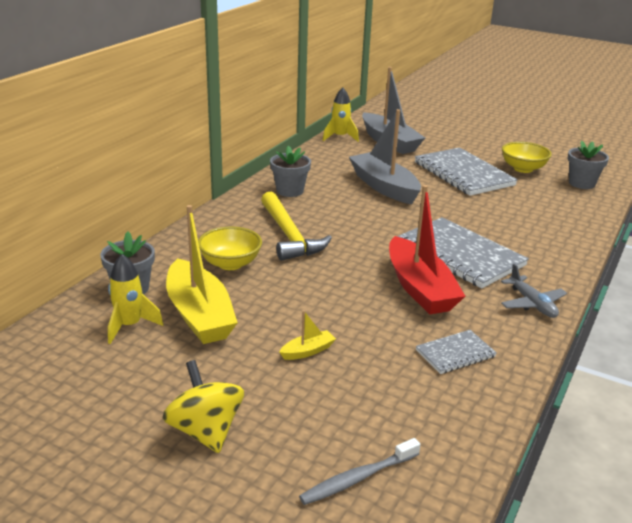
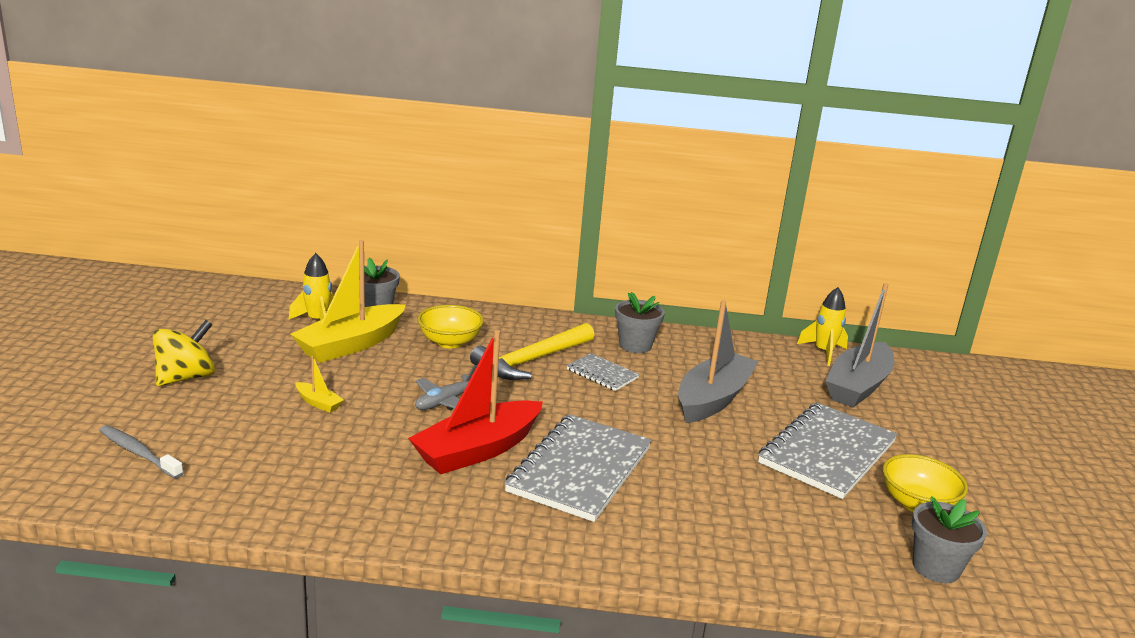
camera: 65 degrees right, 5 degrees down
grey notebook [416,330,497,374] -> grey notebook moved to [567,353,639,391]
grey plane [501,264,567,318] -> grey plane moved to [415,365,477,410]

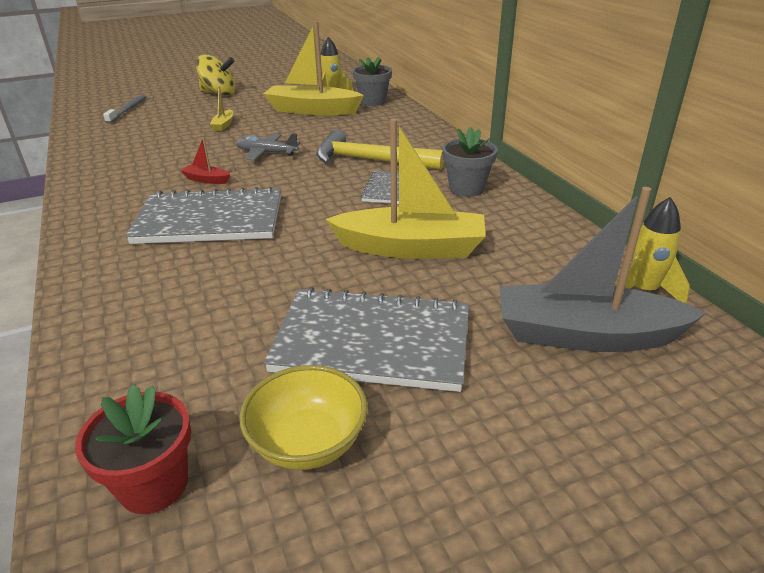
camera: 65 degrees right, 10 degrees up
red boat [408,330,543,474] -> red boat [180,137,230,184], size x0.42
yellow bowl [418,305,484,348] -> none
grey boat [678,300,759,423] -> yellow boat [325,119,486,259]
grey flower pot [912,496,987,583] -> red flower pot [75,384,191,514]

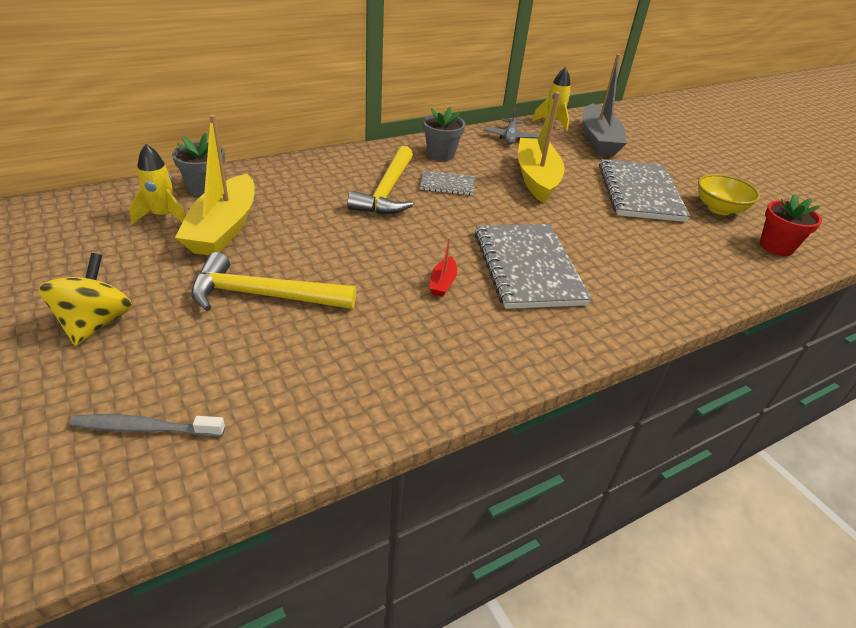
camera: 100 degrees left, 5 degrees up
yellow boat [210,86,233,131] -> yellow hammer [191,252,356,311]
grey plane [236,133,300,161] -> grey plane moved to [484,108,539,145]

